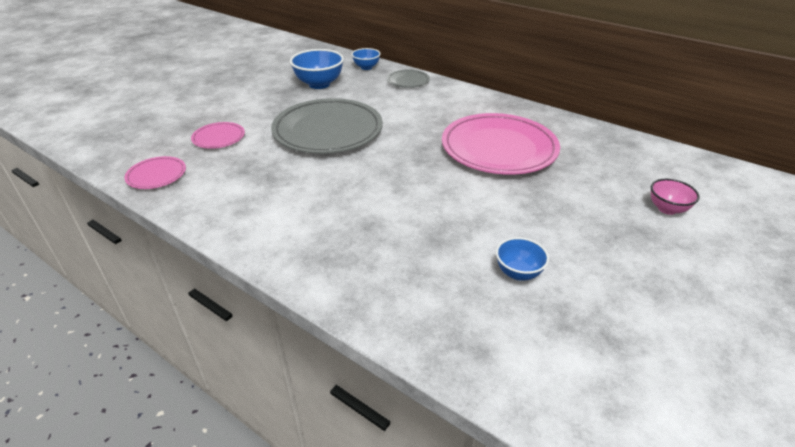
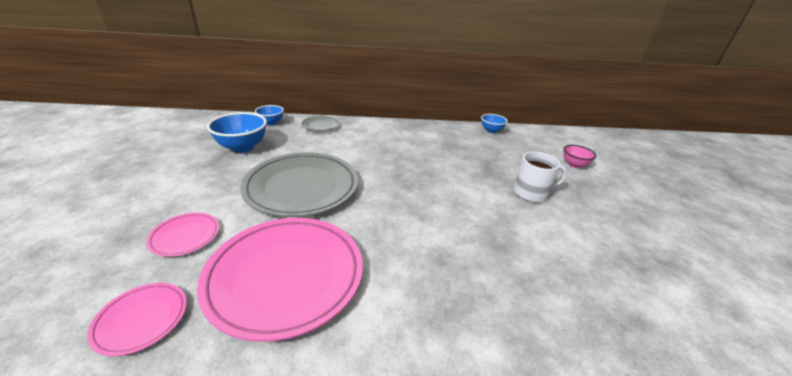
camera: 40 degrees left, 5 degrees down
pink plate [442,113,560,175] -> pink plate moved to [197,218,363,342]
blue bowl [496,237,549,280] -> blue bowl moved to [481,114,508,133]
none -> white mug [514,152,567,202]

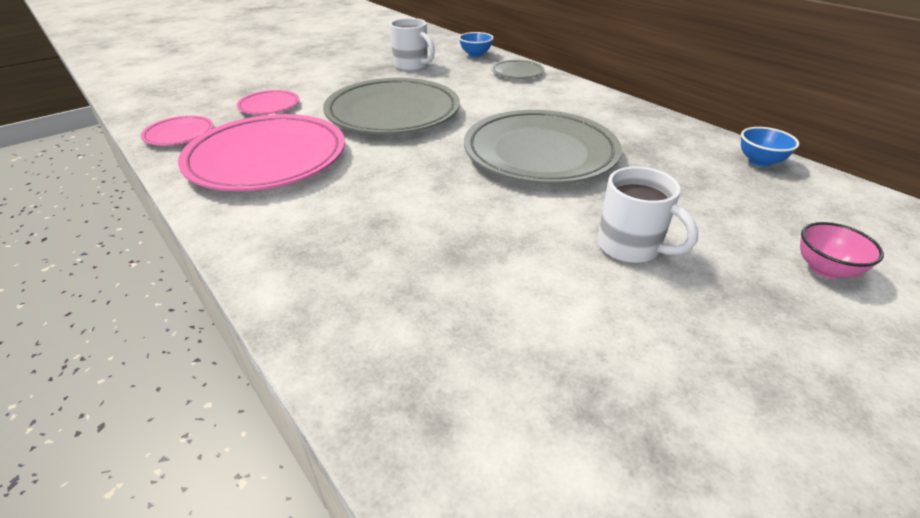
camera: 55 degrees right, 5 degrees up
blue bowl [207,112,267,153] -> white mug [390,18,435,71]
none -> grey plate [464,110,622,184]

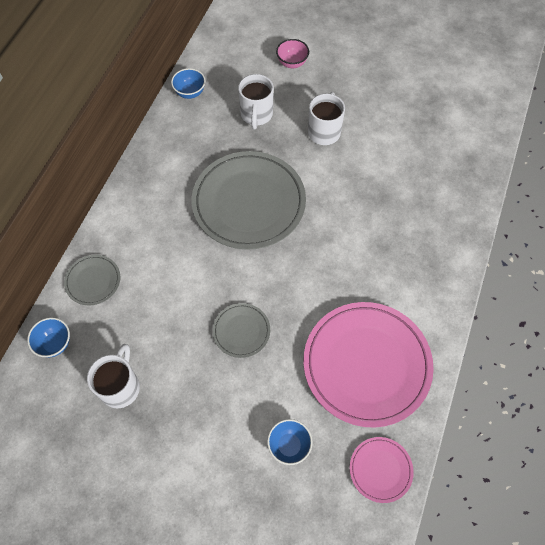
camera: 120 degrees left, 25 degrees up
pink plate [236,90,299,115] -> blue bowl [267,419,313,465]
grey plate [323,78,460,134] -> grey plate [213,303,270,358], size x0.46
none -> white mug [238,74,274,129]

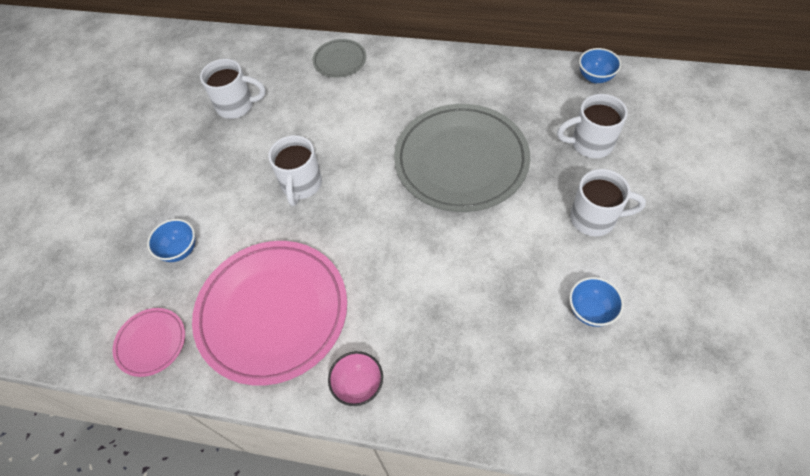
camera: 85 degrees right, 5 degrees down
blue bowl [27,318,70,357] -> blue bowl moved to [569,277,624,327]
grey plate [213,303,270,358] -> white mug [268,135,322,206]
pink bowl [276,39,309,68] -> pink bowl moved to [328,351,383,406]

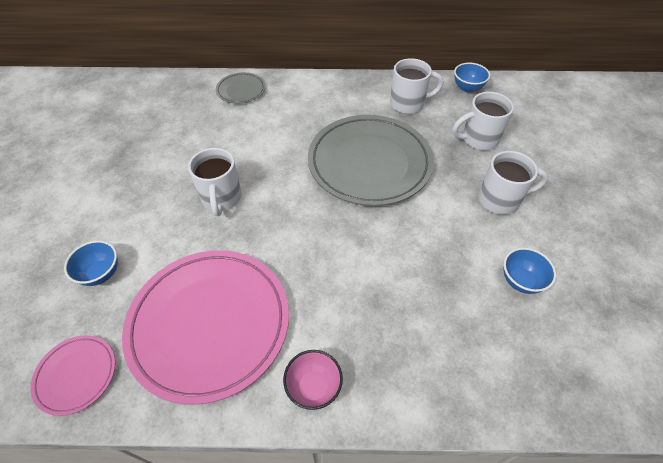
camera: 15 degrees left, 5 degrees down
white mug [200,59,266,119] -> white mug moved to [390,58,443,114]

